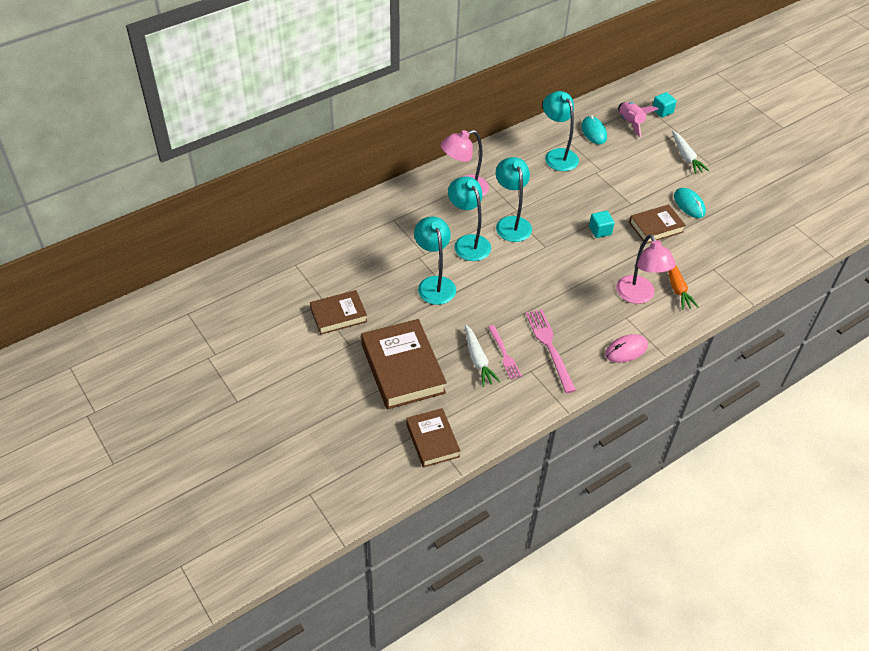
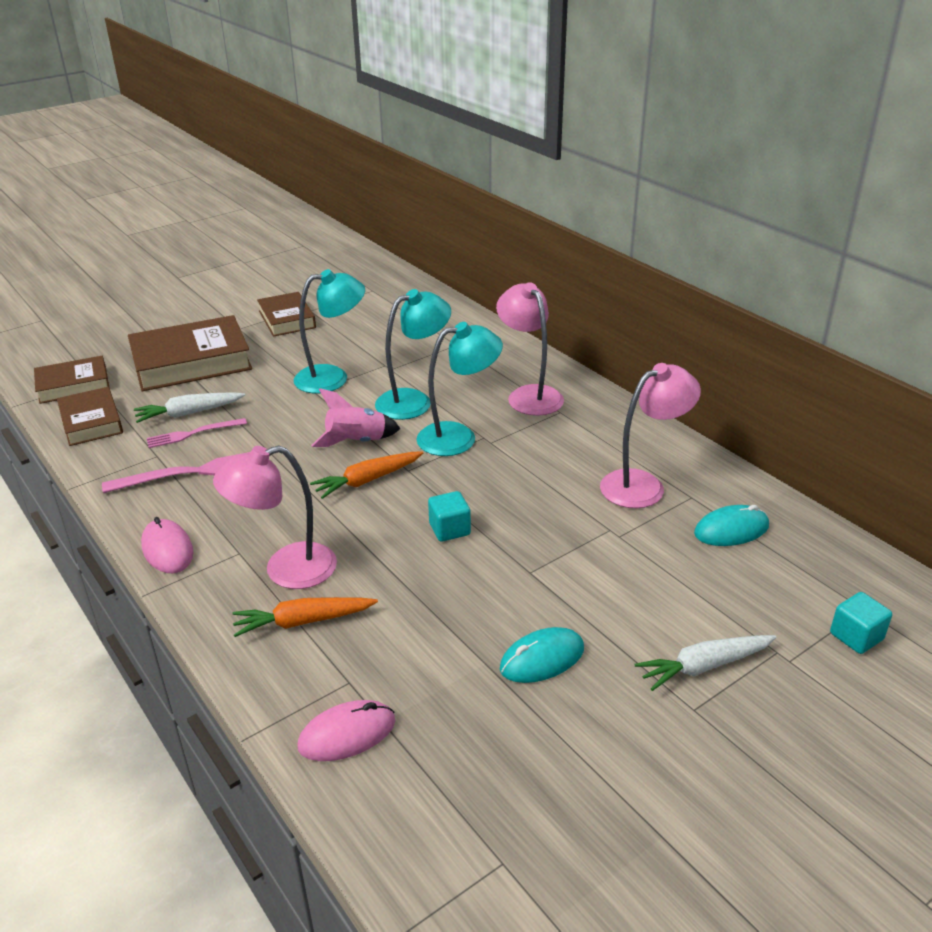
camera: 90 degrees right, 15 degrees down
turquoise lamp [543,91,579,171] -> pink lamp [600,363,701,508]
pink rocket [618,102,658,137] -> pink rocket moved to [311,388,401,447]
brown book [629,204,686,244] -> brown book moved to [57,387,123,446]
none -> pink mouse [297,700,395,761]
none -> orange carrot [310,451,423,499]

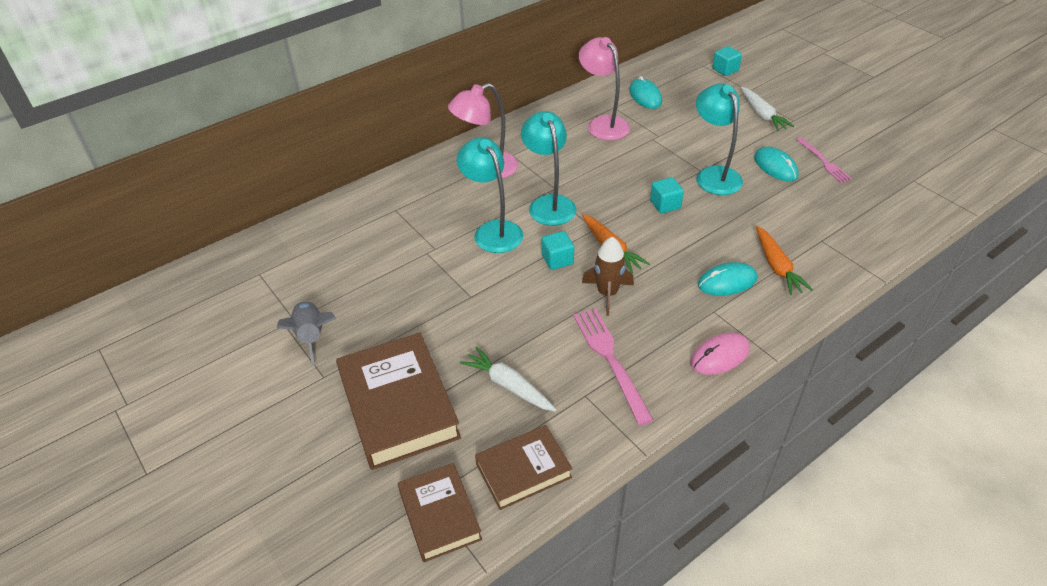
camera: 90 degrees left, 10 degrees up
white carrot [134,392,245,423] -> white carrot turned 150 degrees clockwise [460,347,557,412]
pink fork [147,418,247,448] -> pink fork moved to [796,137,852,183]
pink lamp [213,446,337,589] -> turquoise mouse [698,262,757,296]
brown book [257,292,316,337] -> grey rocket [277,301,336,366]
turquoise lamp [294,269,365,393] -> turquoise lamp moved to [696,84,743,195]
pink mouse [297,700,395,761] -> none
pink rocket [311,388,401,447] -> turquoise cube [541,231,574,270]
none -> brown rocket [582,237,634,316]

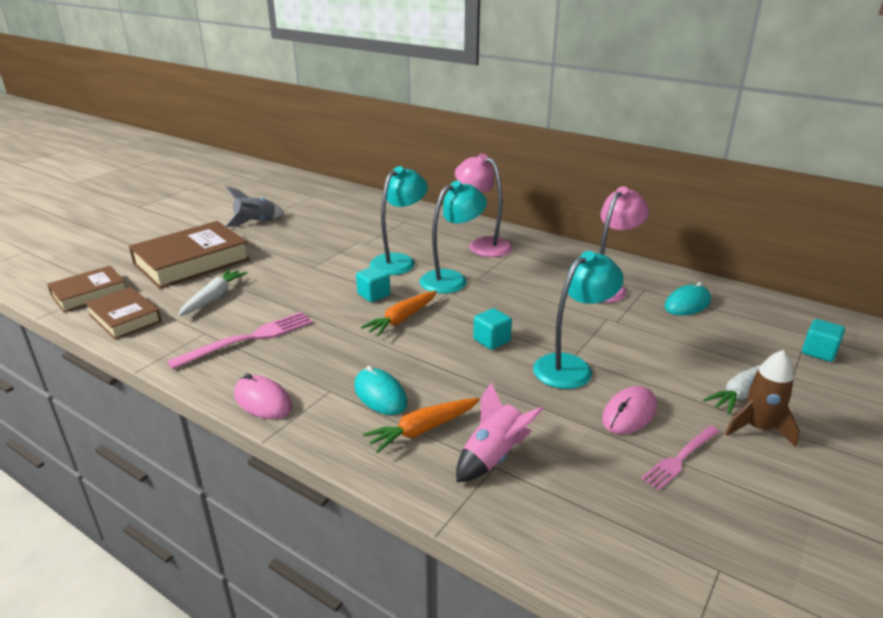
camera: 70 degrees right, 15 degrees down
brown rocket [582,237,634,316] -> brown rocket moved to [725,350,799,448]
turquoise mouse [754,147,799,181] -> pink mouse [602,386,657,434]
none -> pink rocket [456,382,544,482]

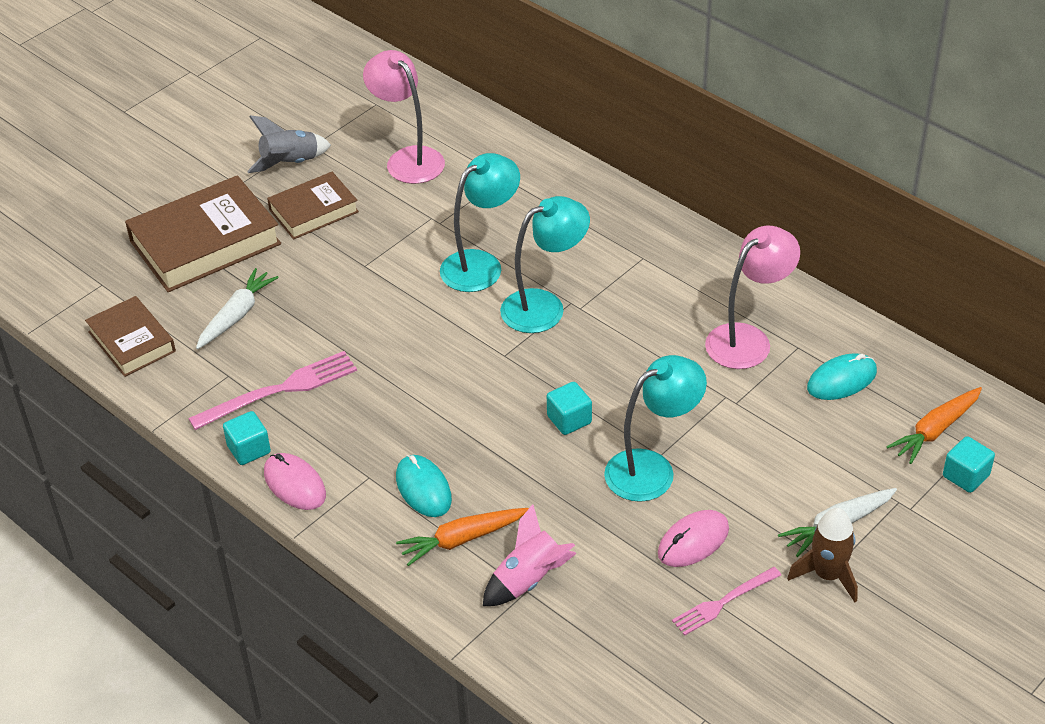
camera: 10 degrees right, 15 degrees up
brown book [47,266,125,312] -> brown book moved to [267,172,359,240]
turquoise cube [356,266,390,302] -> turquoise cube moved to [223,411,271,465]
orange carrot [361,291,437,337] -> orange carrot moved to [886,387,982,464]
pink lamp [455,154,512,257] -> pink lamp moved to [363,50,445,184]

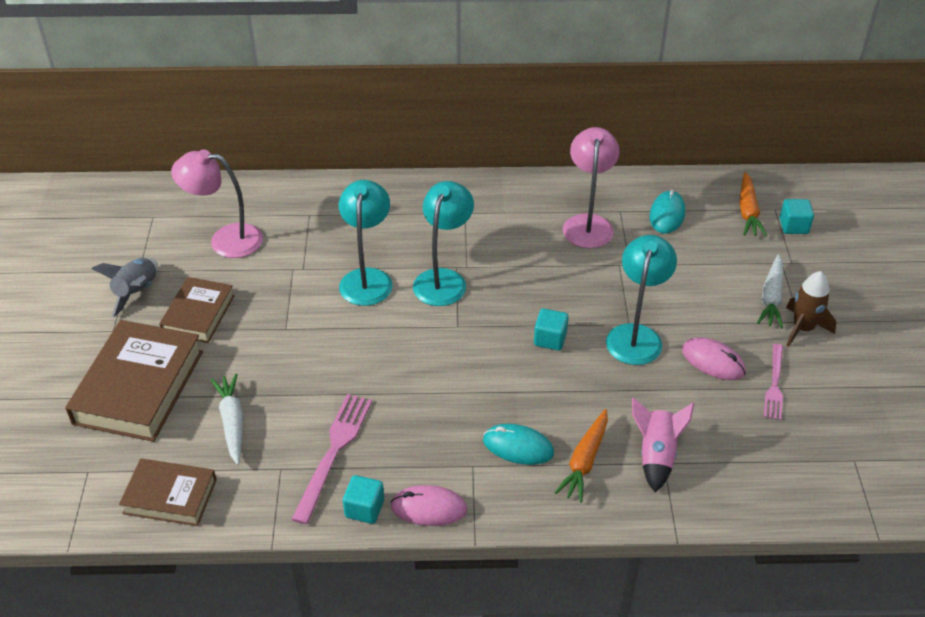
camera: 45 degrees left, 0 degrees up
pink mouse [658,510,729,567] -> pink mouse turned 60 degrees counterclockwise [682,337,746,380]

